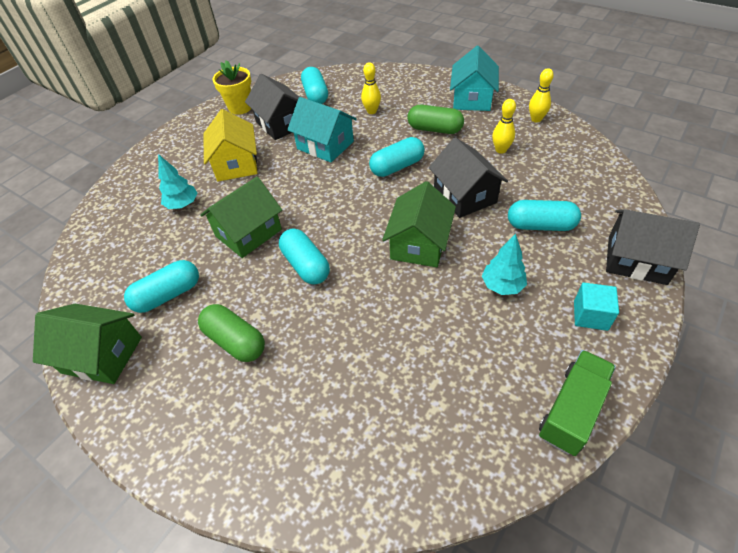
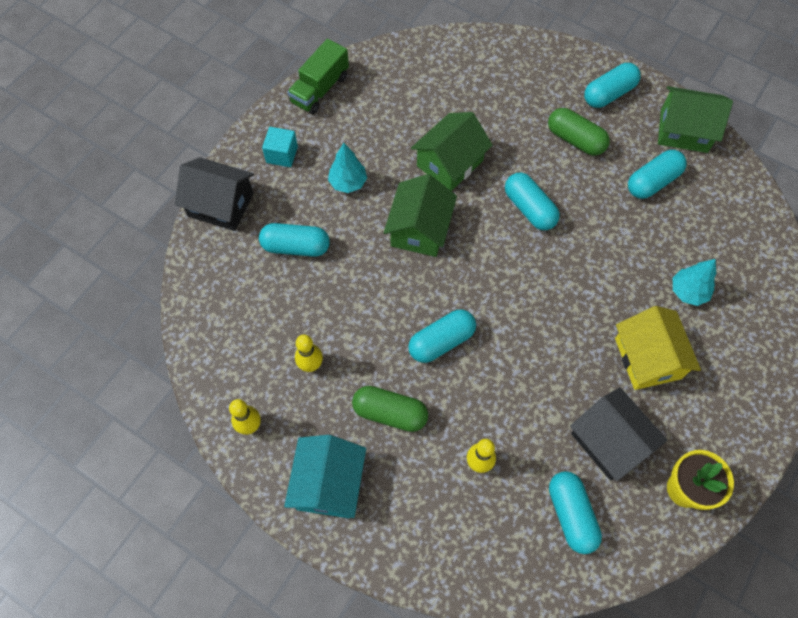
camera: 175 degrees right, 15 degrees up
green house [200,177,282,258] -> green house moved to [411,112,493,191]
turquoise house [287,97,357,162] -> none
black house [429,137,508,218] -> none
none -> turquoise capsule [584,63,641,108]

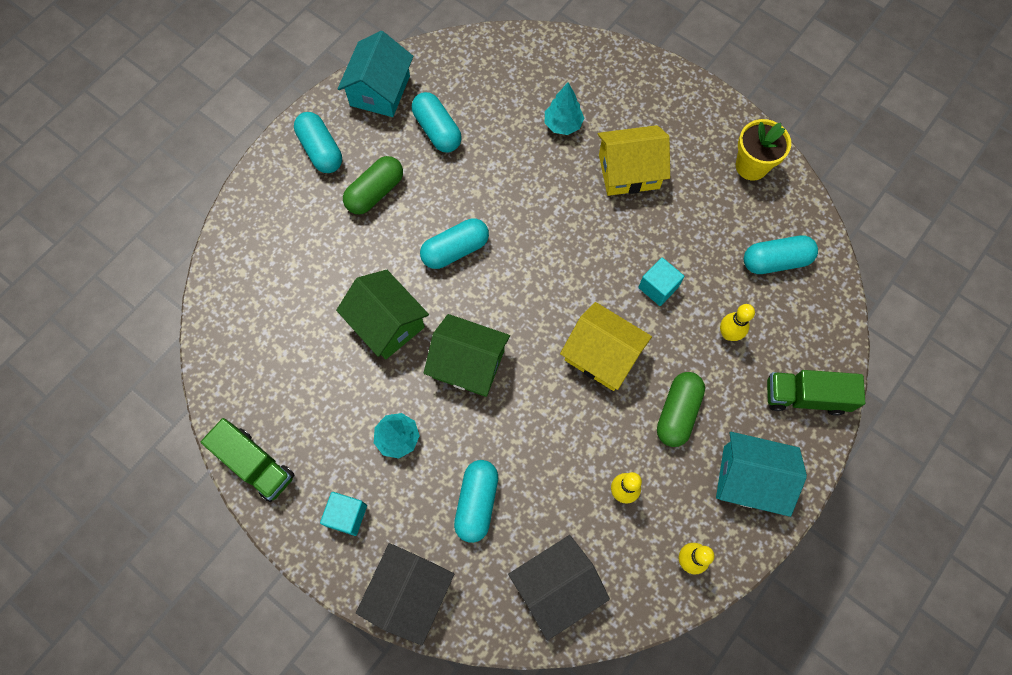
camera: 85 degrees left, 5 degrees up
turquoise capsule [408,310,476,363] -> yellow house [560,302,652,391]
black house [570,387,667,481] -> black house moved to [508,535,610,641]
green house [658,86,733,153] -> turquoise house [338,31,413,117]
none -> turquoise cube [638,258,684,306]
none -> green truck [767,370,865,416]

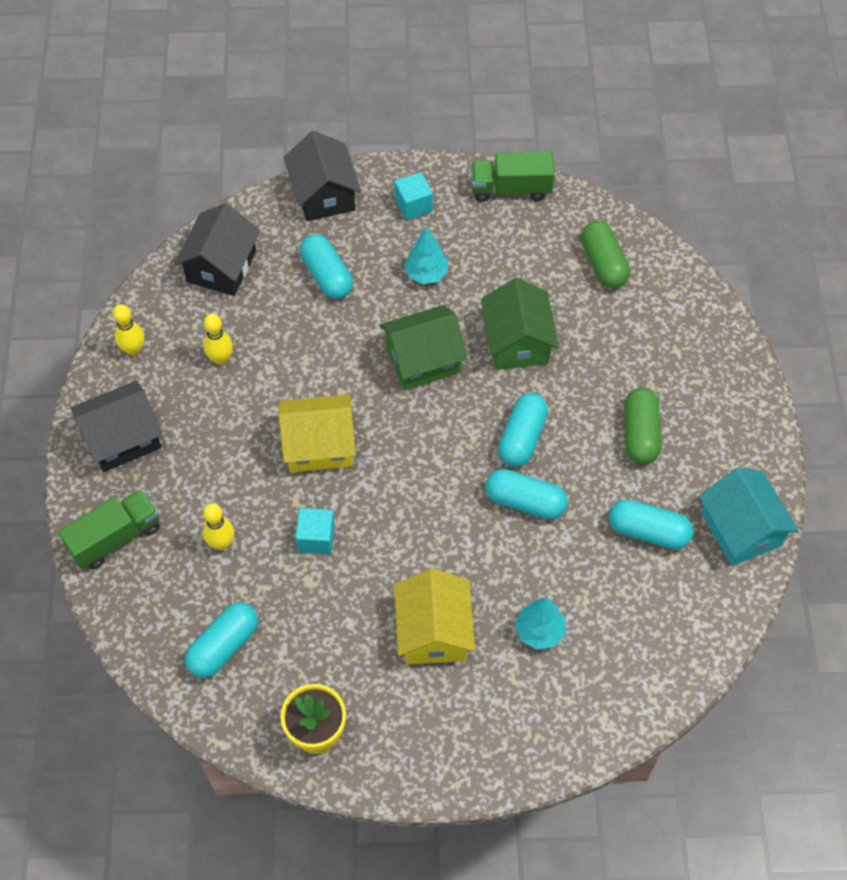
camera: 140 degrees right, 10 degrees down
turquoise capsule [294,112,342,173] -> turquoise capsule moved to [485,469,568,519]
green house [336,270,429,360] -> green house turned 75 degrees clockwise [481,278,559,370]
yellow house [598,125,670,196] -> yellow house turned 45 degrees counterclockwise [394,569,475,664]
green capsule [657,372,705,447] -> green capsule moved to [581,221,630,288]
turquoise house [716,432,807,517] -> black house [71,381,162,472]

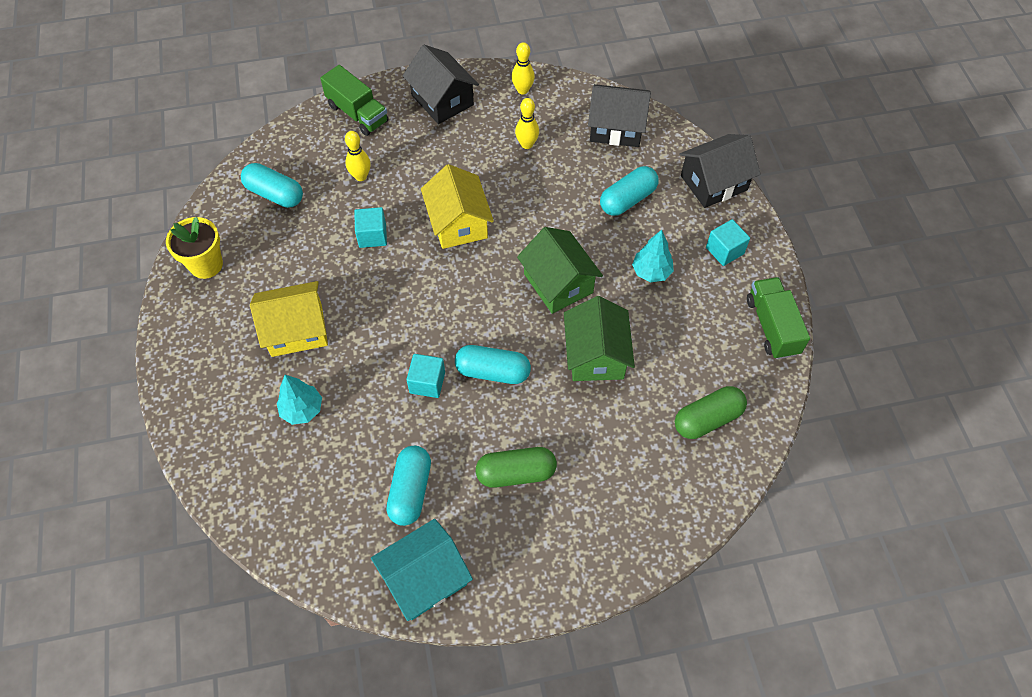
camera: 80 degrees right, 0 degrees up
green house [481,278,559,370] -> green house turned 75 degrees counterclockwise [564,296,635,381]
turquoise capsule [485,469,568,519] -> turquoise cube [406,354,445,398]

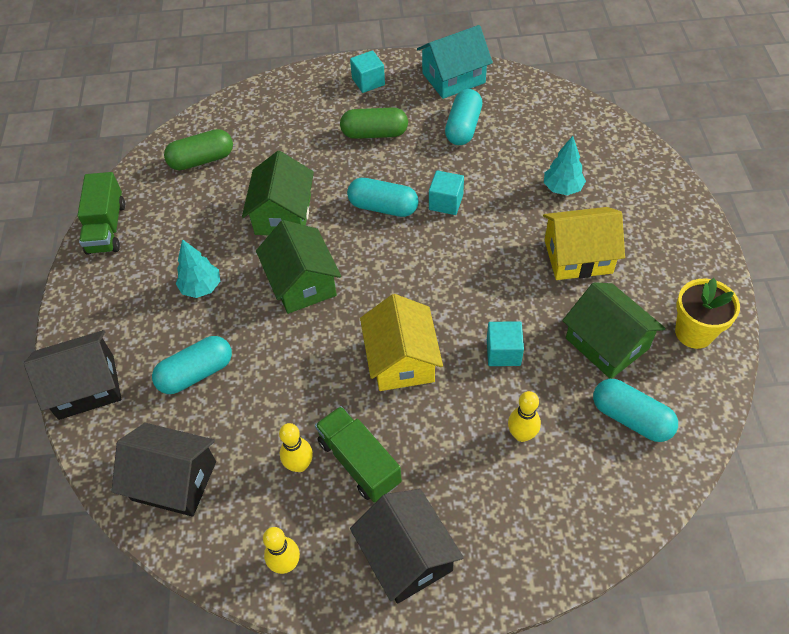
camera: 170 degrees left, 5 degrees down
green truck [320,65,389,136] -> green truck moved to [315,406,402,502]
turquoise cube [706,219,750,266] -> turquoise cube moved to [350,50,385,93]
none -> green house [562,282,665,379]

